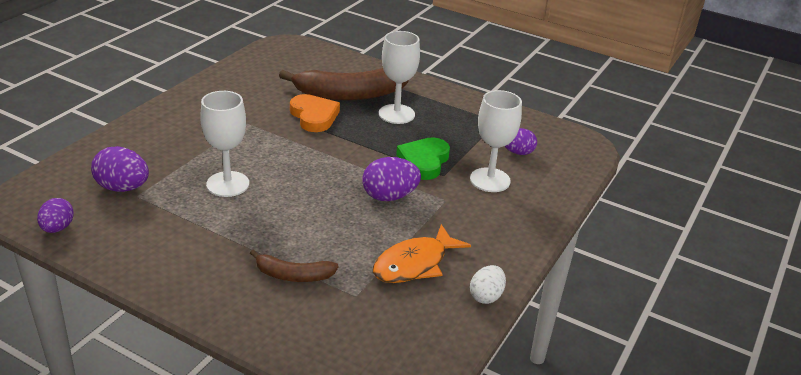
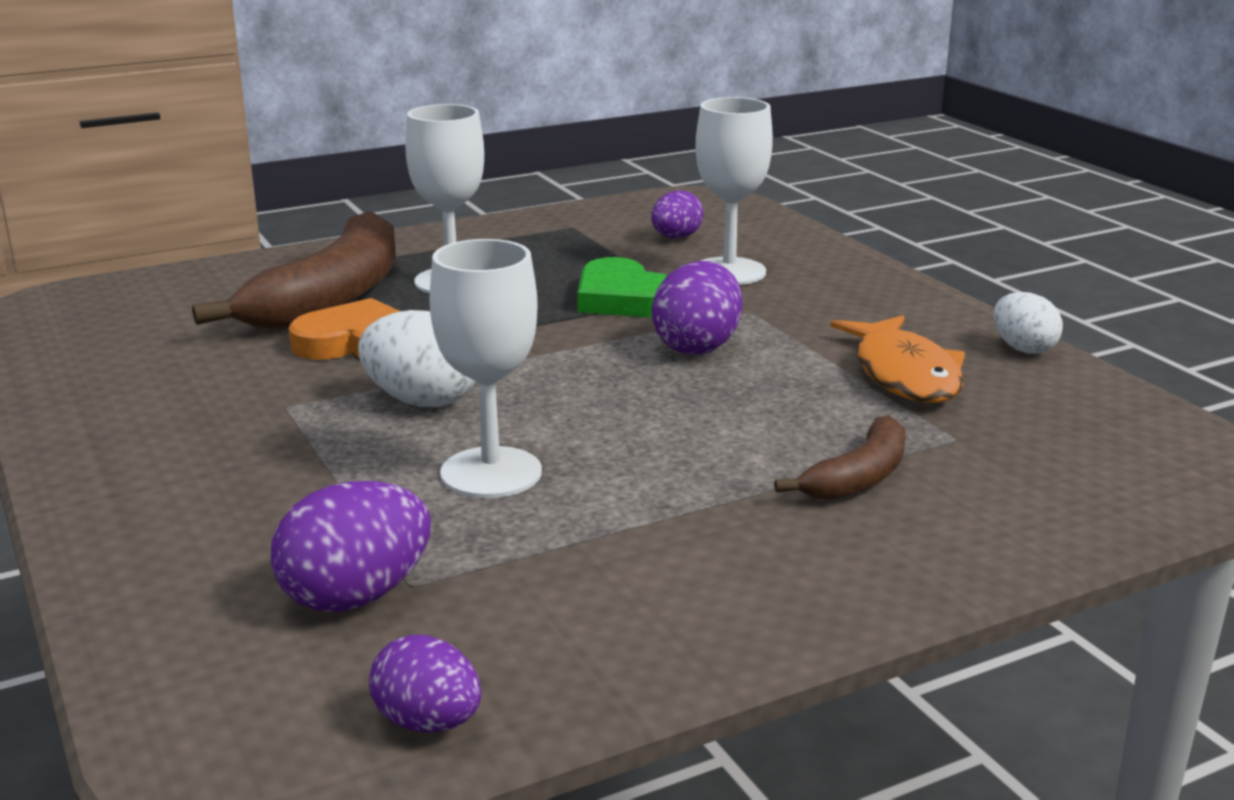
camera: 55 degrees left, 10 degrees down
none -> white egg [358,310,475,407]

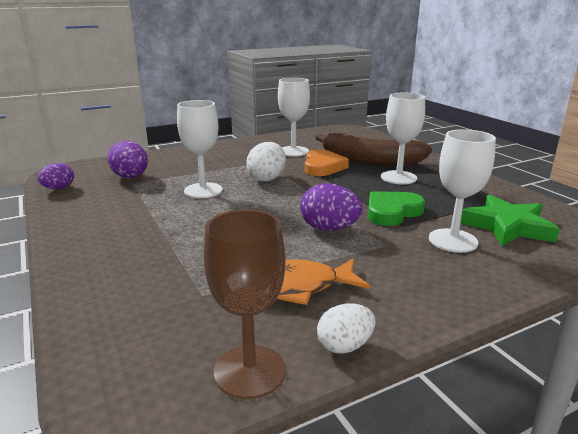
camera: 90 degrees right, 0 degrees up
purple egg [651,190,704,238] -> green star [461,195,560,246]
brown banana [774,415,905,500] -> none
none -> brown goblet [204,209,286,399]
none -> white goblet [278,77,310,157]

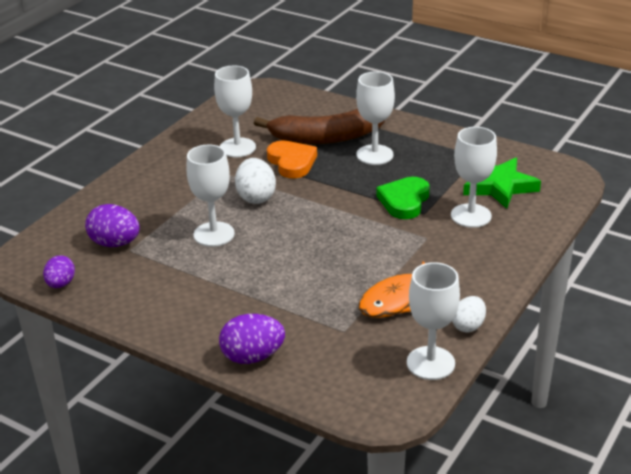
camera: 30 degrees left, 10 degrees up
brown goblet [204,209,286,399] -> white goblet [407,262,460,380]
purple egg [300,183,363,231] -> purple egg moved to [219,314,285,364]

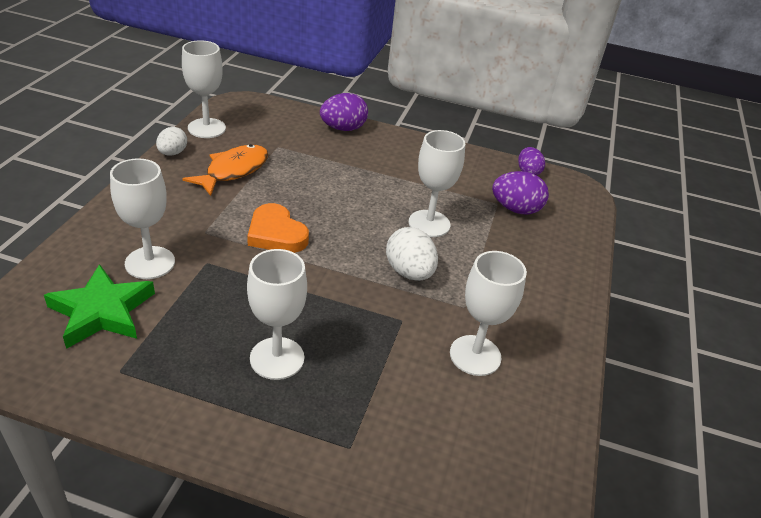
camera: 160 degrees right, 5 degrees up
brown banana [254,109,385,145] -> none
orange heart [267,141,317,178] -> orange heart moved to [247,203,309,253]
green heart [376,177,430,219] -> none

